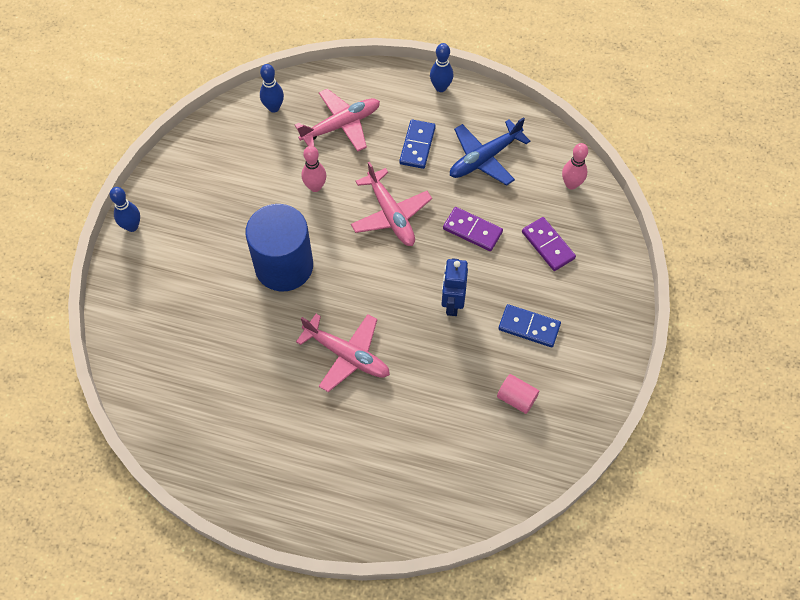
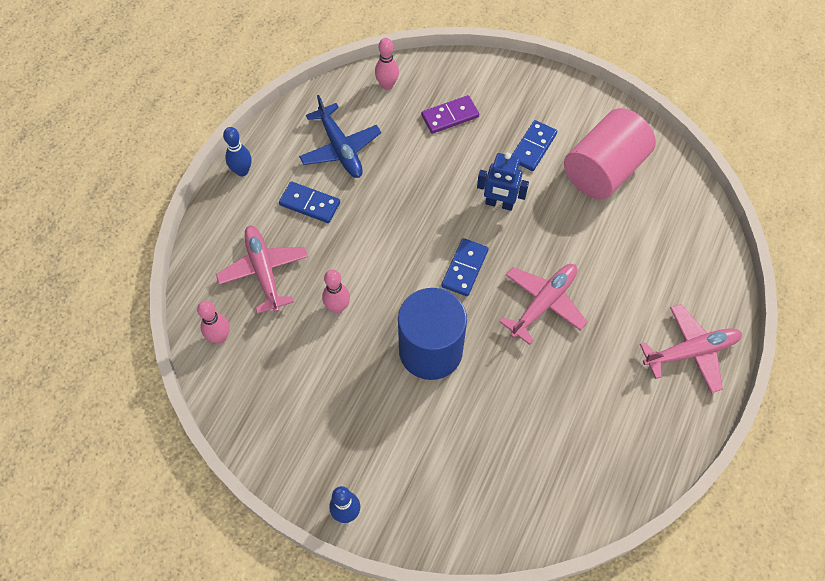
camera: 80 degrees left, 0 degrees up
blue bowling pin [260,64,284,113] -> pink bowling pin [197,301,230,343]
pink plane [351,162,432,246] -> pink plane moved to [640,304,742,393]
purple domino [443,207,503,251] -> none
pink cylinder [497,374,539,414] -> pink cylinder [564,108,656,200], size x2.32
none -> blue domino [442,238,488,296]

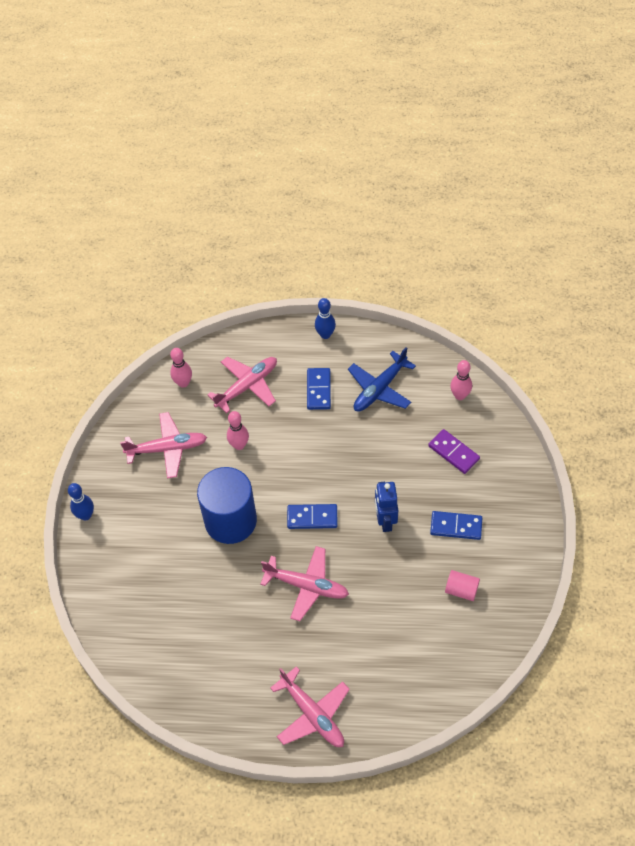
camera: 70 degrees right, 5 degrees down
pink cylinder [564,108,656,200] -> pink cylinder [445,570,480,601], size x0.43
none -> pink plane [120,412,207,479]

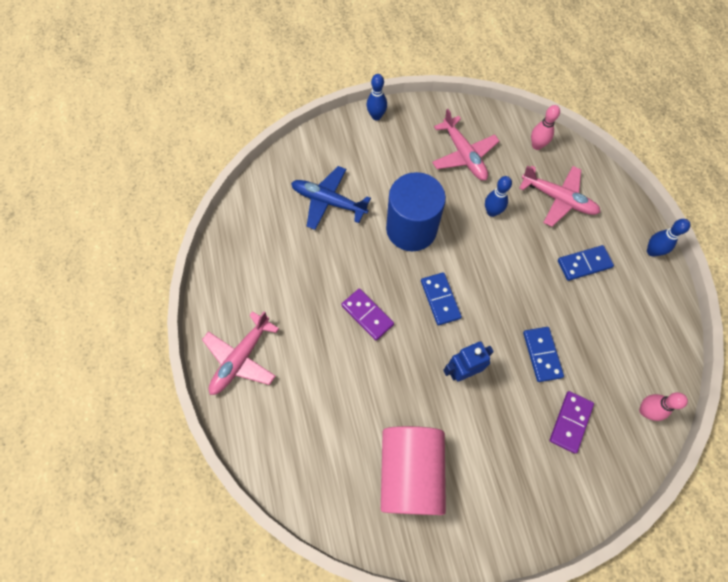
camera: 70 degrees right, 10 degrees up
pink bowling pin [227,411,249,450] -> blue bowling pin [485,176,512,217]
pink plane [260,546,349,621] -> purple domino [341,288,394,340]
blue plane [348,347,416,412] -> blue plane moved to [291,166,371,230]
blue domino [430,511,482,540] -> blue domino moved to [523,327,564,382]
pink cylinder [445,570,480,601] -> pink cylinder [381,426,446,515], size x2.32

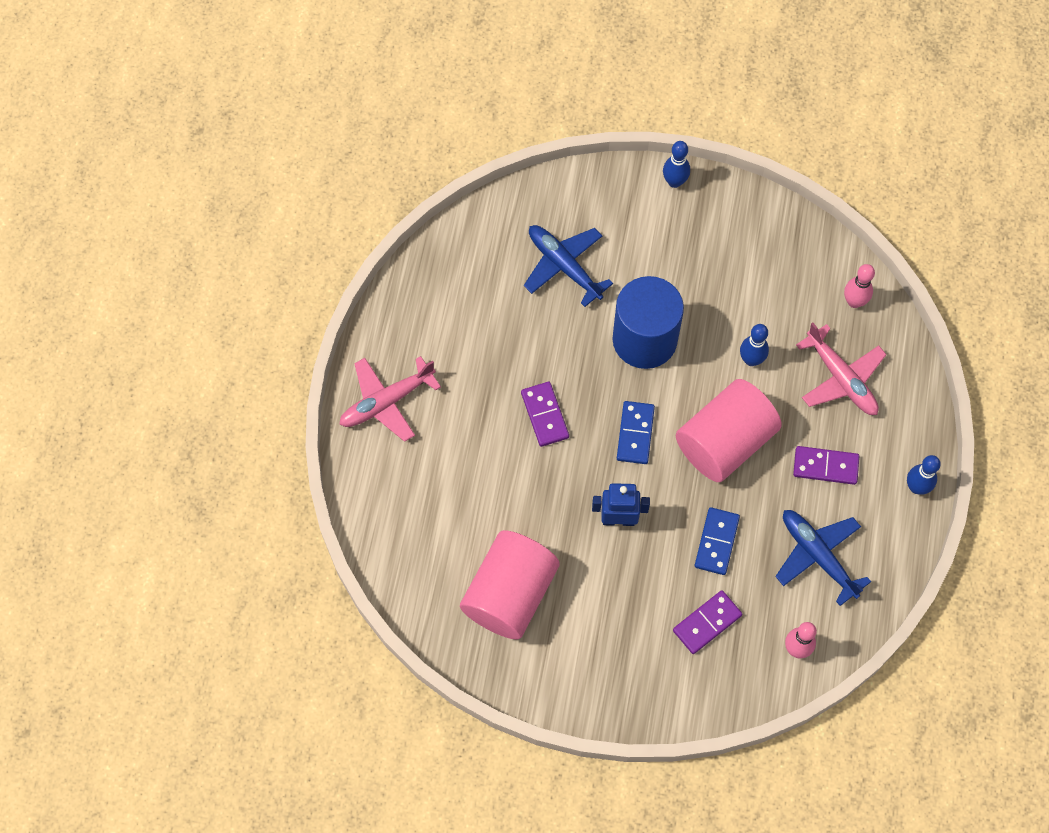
camera: 25 degrees right, 0 degrees up
pink plane [432,109,499,180] -> none
blue domino [558,245,614,281] -> purple domino [793,446,859,485]
none -> pink cylinder [676,379,782,482]
none -> blue plane [775,510,871,606]

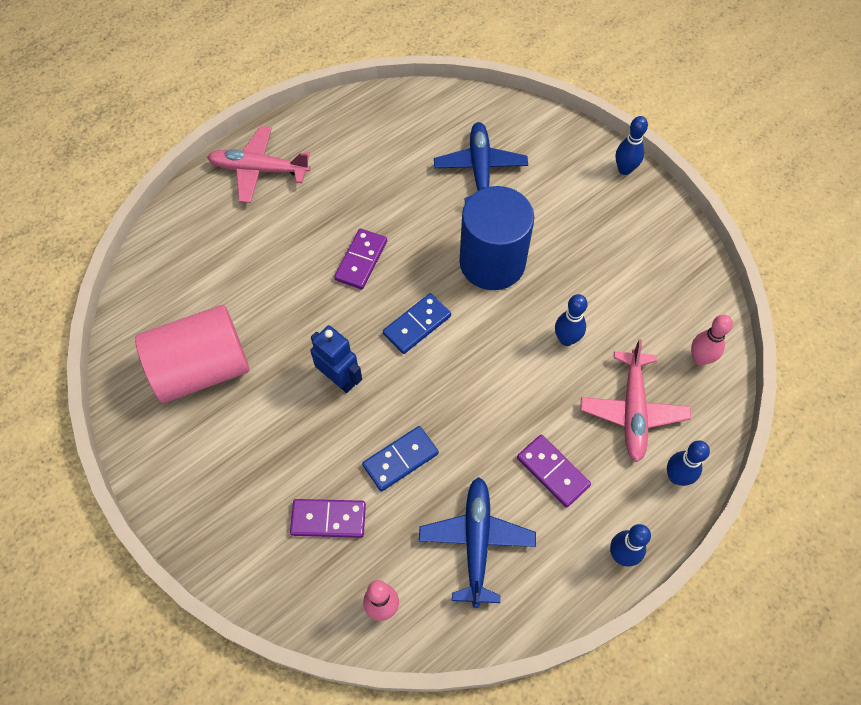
camera: 40 degrees right, 5 degrees down
pink cylinder [676,379,782,482] -> none
none -> blue bowling pin [667,441,710,486]

